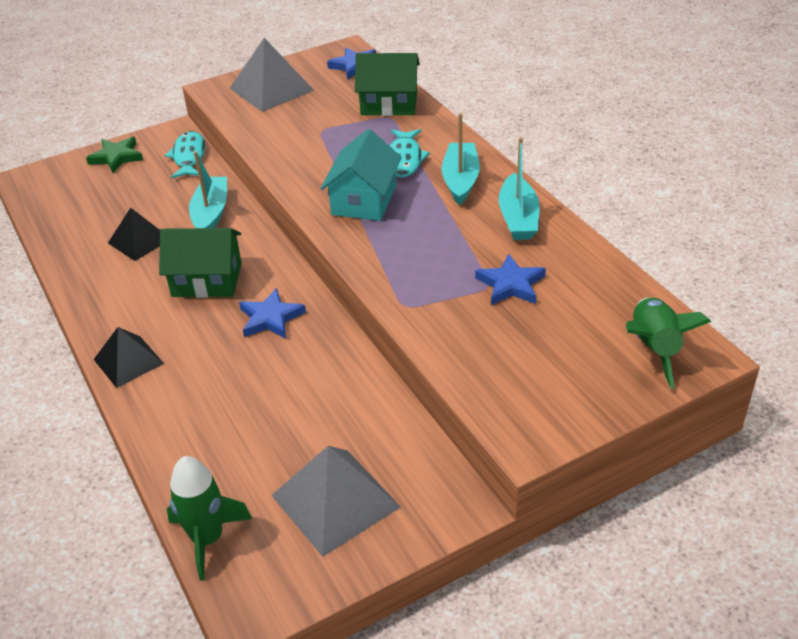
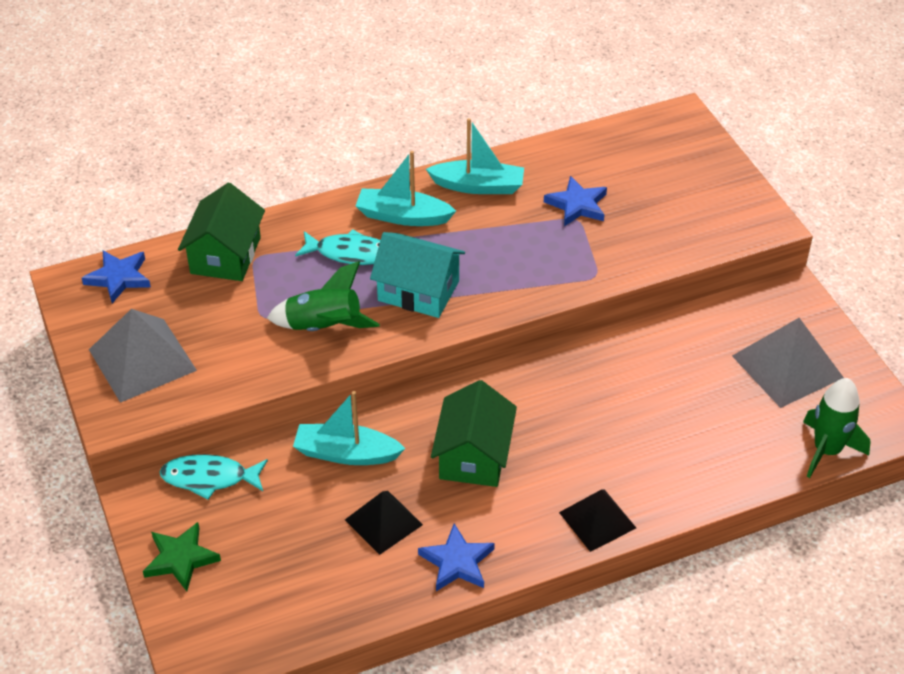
camera: 85 degrees left, 5 degrees up
blue star [239,288,306,339] -> blue star moved to [418,524,495,591]
green rocket [626,298,711,389] -> green rocket moved to [267,261,380,331]

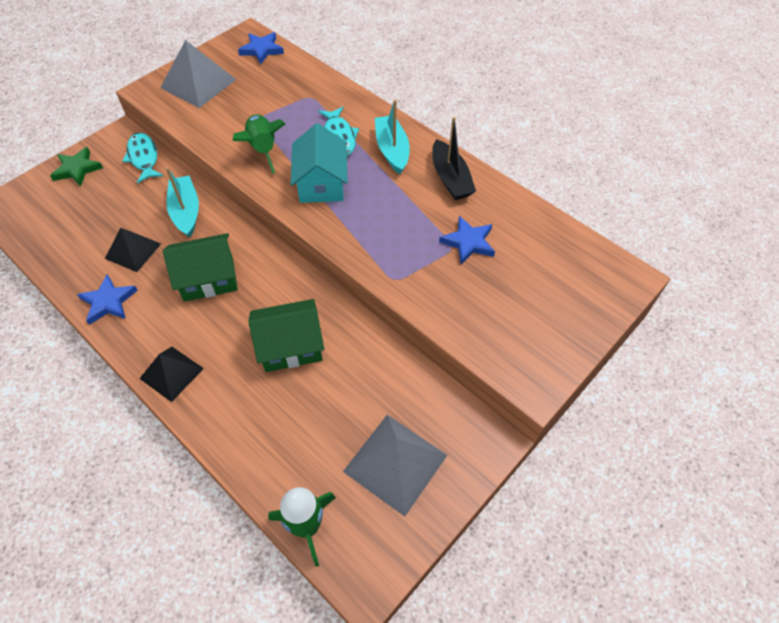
camera: 65 degrees right, 10 degrees up
green house [178,183,265,281] -> green house moved to [248,299,324,372]
turquoise boat [426,118,524,194] -> black boat [432,117,476,200]

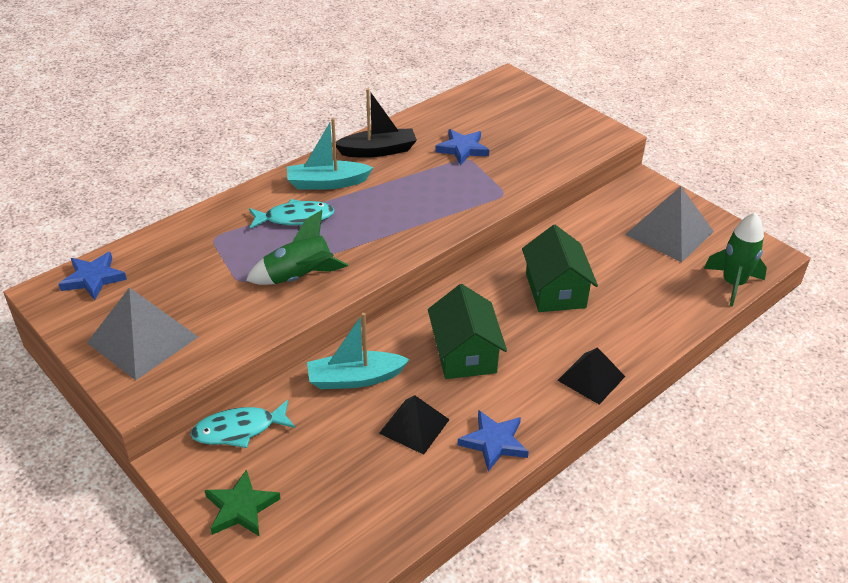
camera: 85 degrees left, 15 degrees down
turquoise house [291,123,347,203] -> none

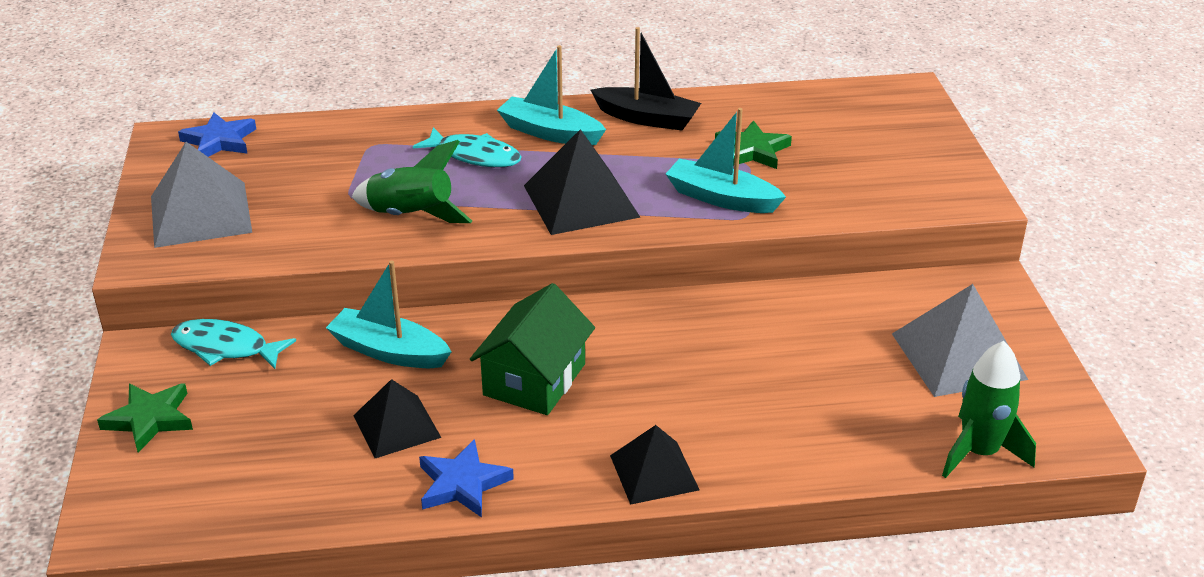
camera: 35 degrees right, 5 degrees down
blue star [435,129,489,165] -> green star [715,120,792,169]
green house [522,225,598,312] -> none
none -> black pyramid [524,129,641,235]
none -> turquoise boat [666,108,786,213]

